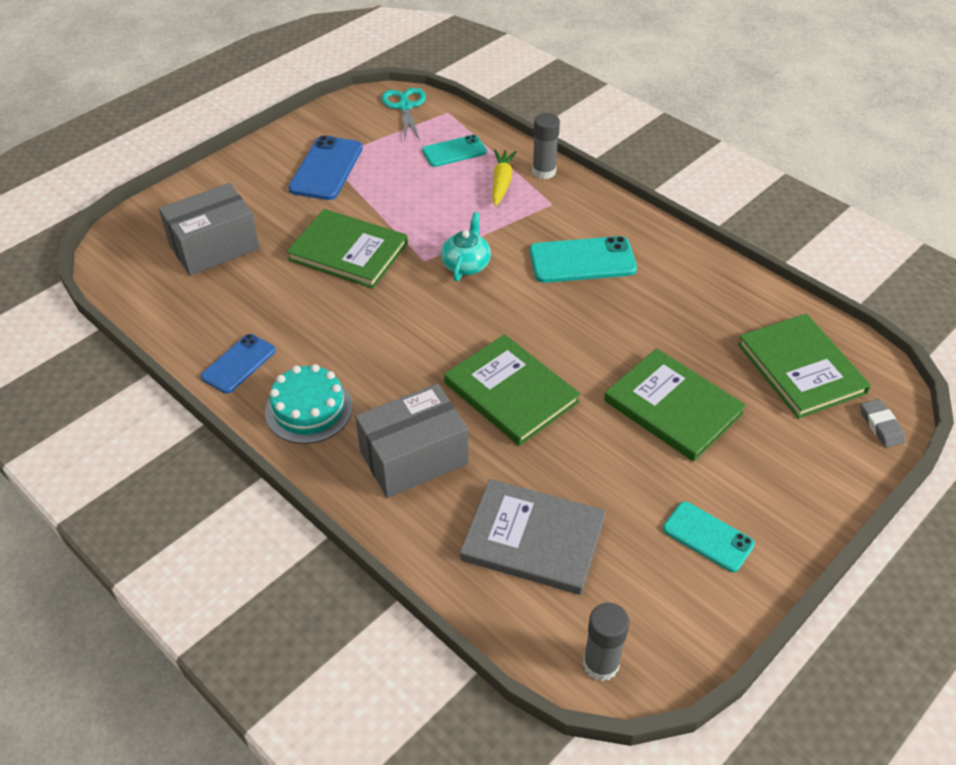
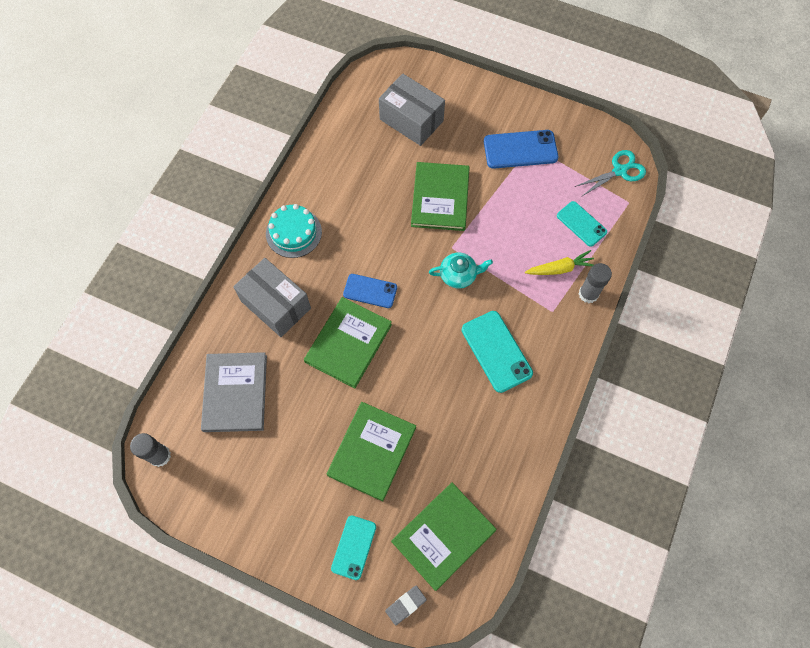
camera: 70 degrees right, 20 degrees up
blue phone [201,334,276,394] -> blue phone moved to [343,274,397,308]
turquoise phone [663,501,755,572] -> turquoise phone moved to [331,515,376,580]

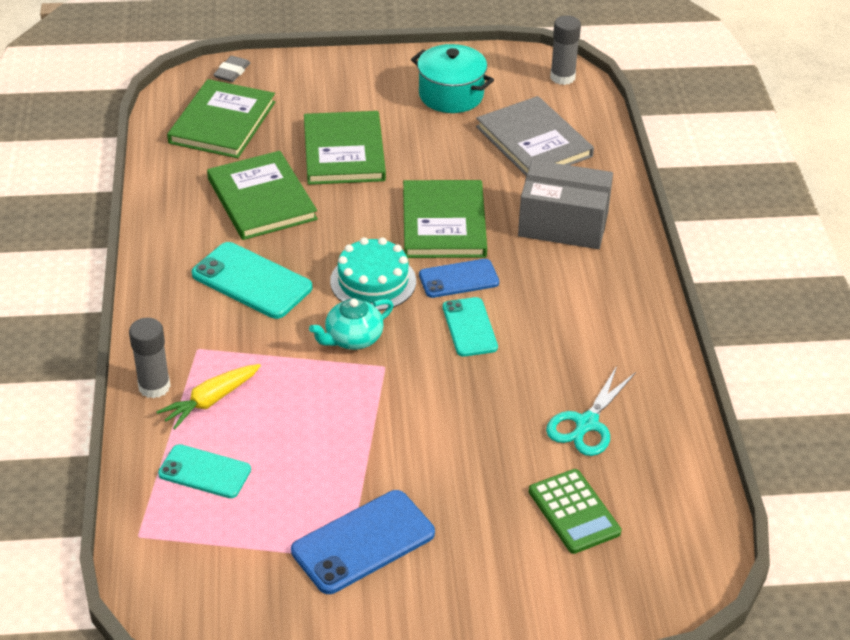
camera: 150 degrees right, 25 degrees down
turquoise cake [266,204,322,258] -> turquoise cake moved to [330,237,416,311]
turquoise phone [331,515,376,580] -> turquoise phone moved to [443,297,498,357]
grey box [379,74,445,146] -> green calculator [529,469,621,554]
green book [411,162,470,231] -> green book moved to [207,151,318,240]
turquoise scissors [575,150,646,196] -> turquoise scissors moved to [546,366,636,456]
none -> turquoise pot [411,44,494,113]

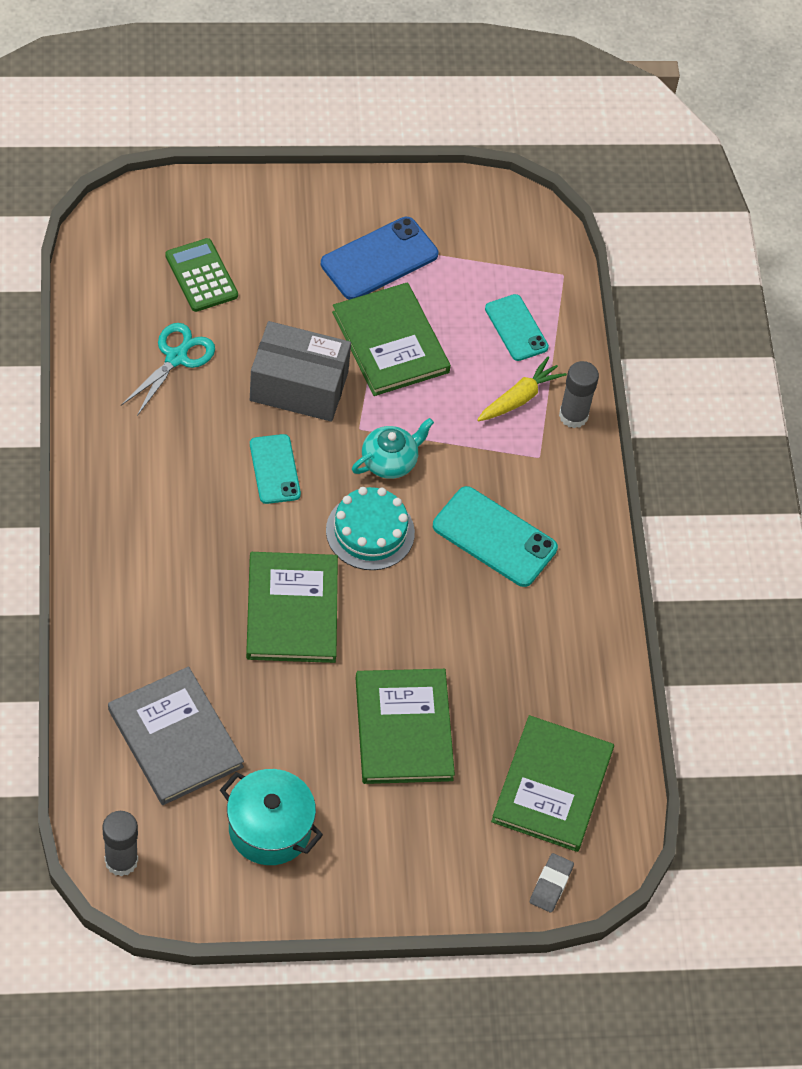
camera: 175 degrees right, 15 degrees up
turquoise phone [158,444,251,498] -> turquoise phone turned 45 degrees clockwise [485,294,549,361]
green book [207,151,318,240] -> green book moved to [332,282,451,396]
blue phone [419,259,499,298] -> none
grey box [518,160,613,249] -> grey box moved to [250,321,351,422]

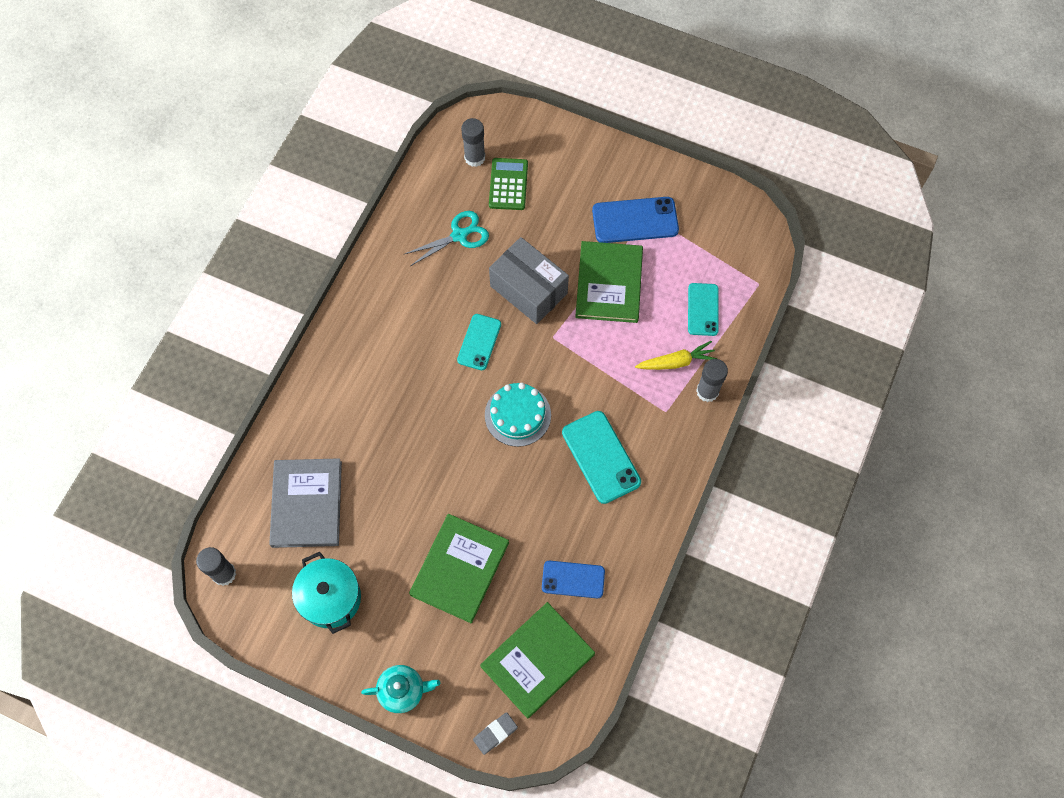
camera: 35 degrees right, 10 degrees up
green book [246,552,338,663] -> none
turquoise teapot [352,418,434,479] -> turquoise teapot moved to [361,665,440,713]
none -> grey glue stick [461,118,485,167]
none -> blue phone [542,561,605,598]

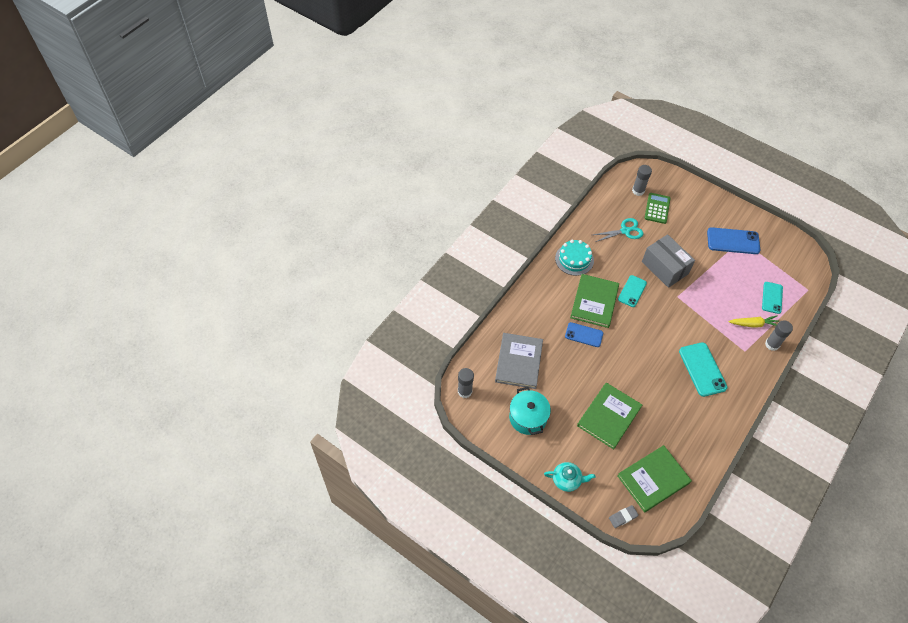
camera: 10 degrees right, 10 degrees down
turquoise cake [485,383,551,447] -> turquoise cake moved to [555,240,594,276]
blue phone [542,561,605,598] -> blue phone moved to [565,322,603,347]
green book [575,241,643,323] -> green book moved to [570,274,619,328]

